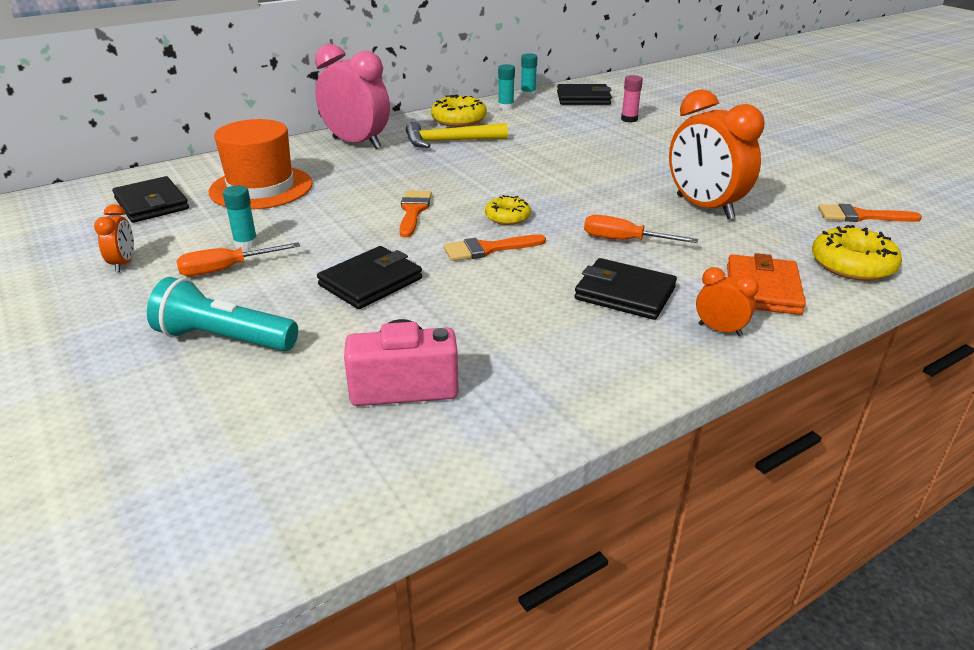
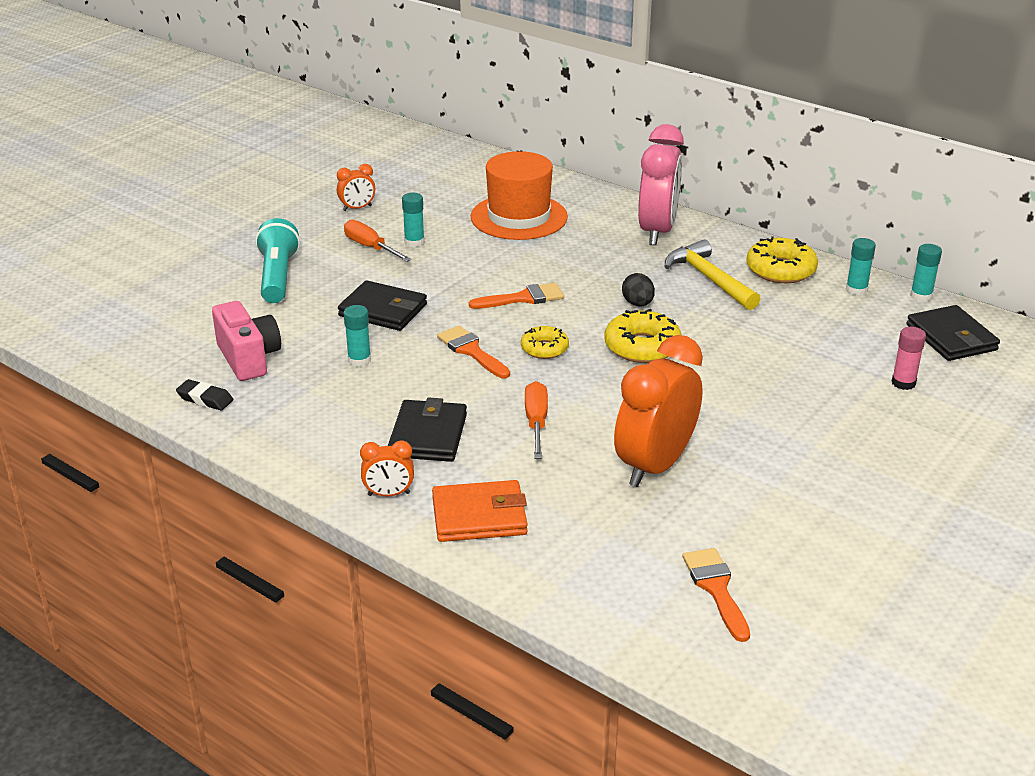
camera: 70 degrees right, 0 degrees up
black wallet [112,176,189,223] -> none
orange clock [696,267,759,336] -> orange clock turned 75 degrees clockwise [360,440,414,496]
yellow donut [812,225,902,281] -> yellow donut moved to [604,309,681,363]
none -> black eraser [176,379,233,410]
none -> turquoise glue stick [344,305,371,367]
none -> black egg [622,273,655,306]

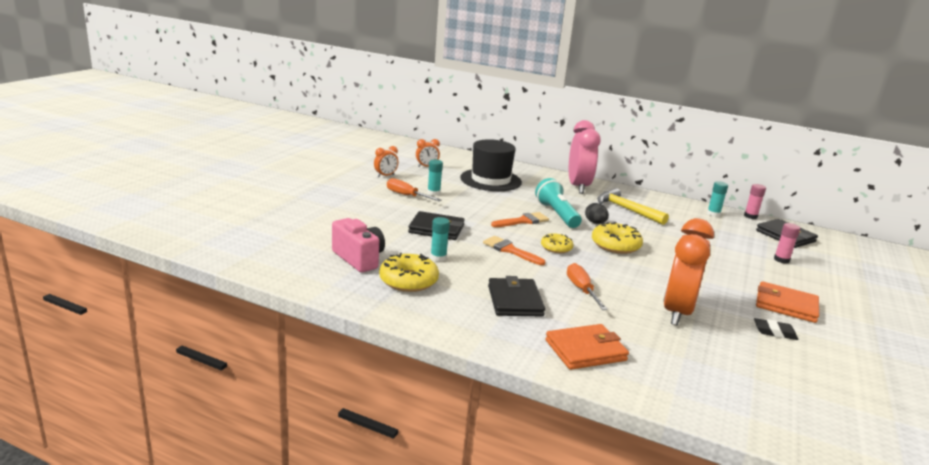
camera: 15 degrees left, 10 degrees down
black eraser [176,379,233,410] -> black eraser moved to [754,318,798,340]
turquoise flashlight [255,218,300,303] -> turquoise flashlight moved to [535,178,582,228]
orange clock [360,440,414,496] -> orange clock moved to [416,139,440,167]
orange hat [471,151,568,240] -> black hat [460,139,522,191]
orange brush [683,548,750,642] -> none
yellow donut [746,236,818,283] -> yellow donut moved to [379,253,439,292]
turquoise glue stick [910,244,942,302] -> pink glue stick [744,184,766,219]
none -> orange wallet [756,281,819,323]

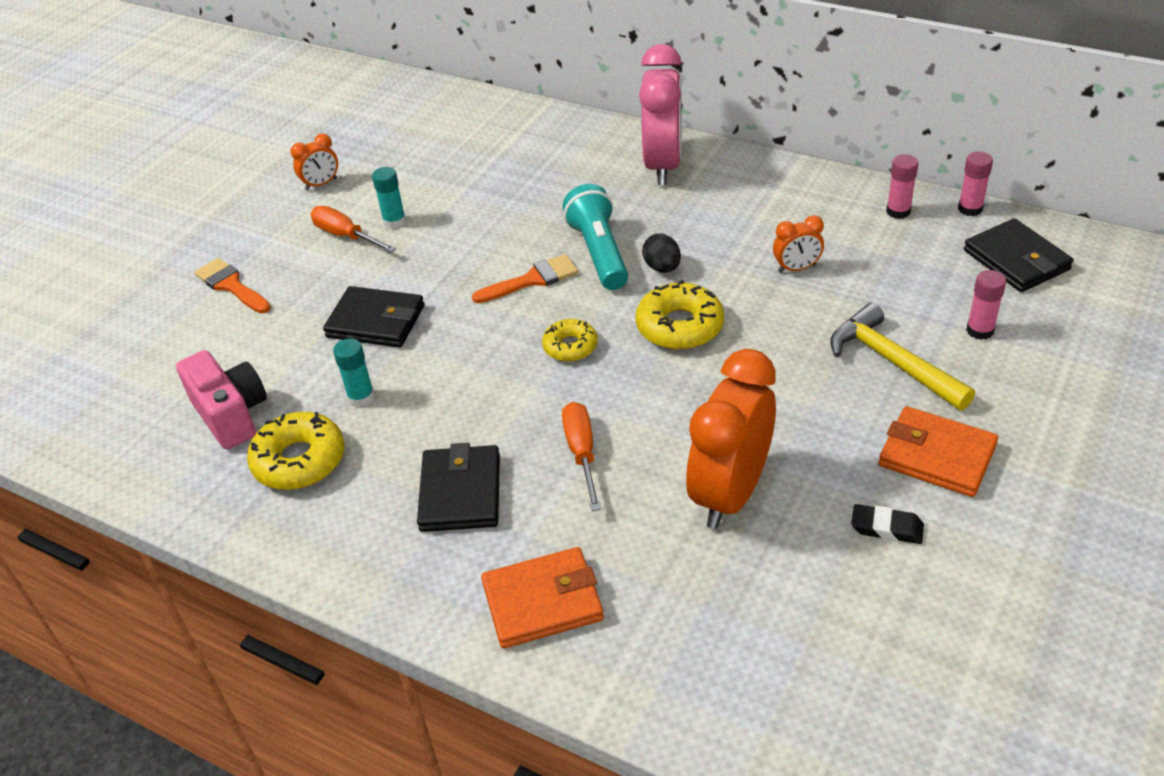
camera: 10 degrees right, 20 degrees up
orange clock [416,139,440,167] -> orange clock moved to [773,215,824,273]
black hat [460,139,522,191] -> none
orange brush [483,236,545,265] -> orange brush moved to [194,258,271,314]
yellow hammer [597,188,669,225] -> yellow hammer moved to [830,303,975,410]
turquoise glue stick [707,181,728,217] -> pink glue stick [886,154,918,219]

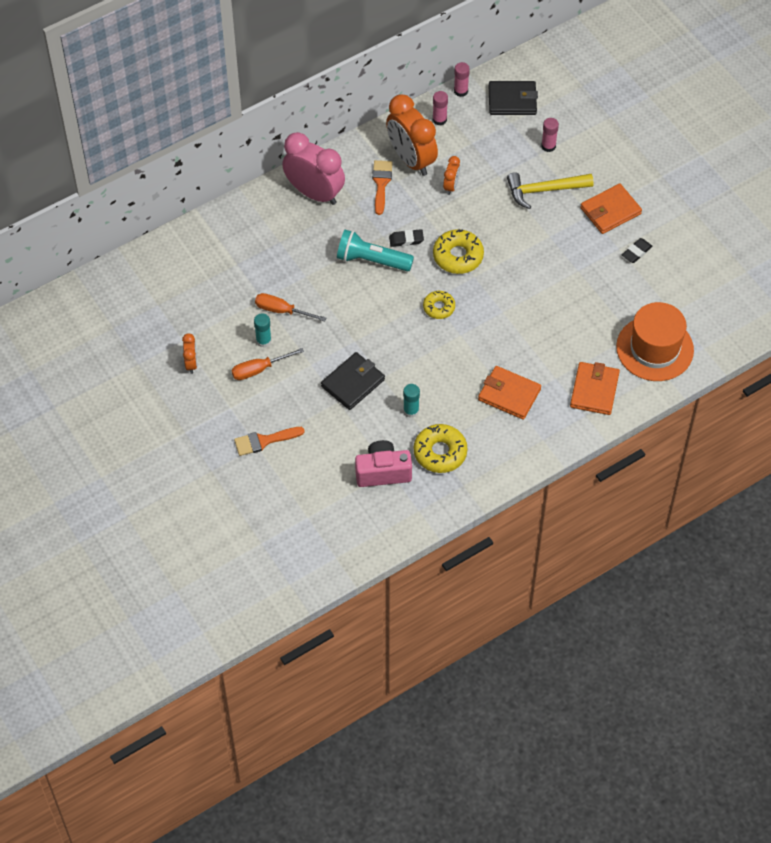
camera: 65 degrees left, 15 degrees up
black wallet [417,443,500,532] -> orange wallet [478,366,541,420]
orange brush [472,254,578,303] -> orange brush moved to [372,160,393,215]
orange screwdriver [562,402,601,511] -> orange screwdriver moved to [255,293,326,322]
black egg [642,234,681,272] -> black eraser [389,229,424,247]
orange clock [686,349,776,529] -> orange clock moved to [386,94,438,176]
none -> orange hat [616,302,694,381]

